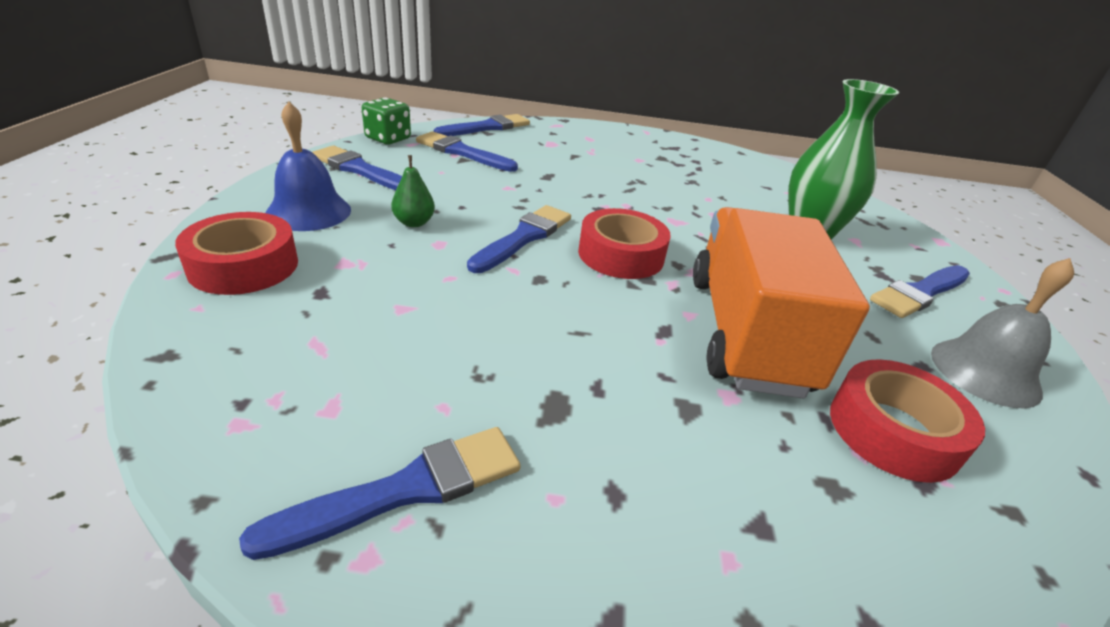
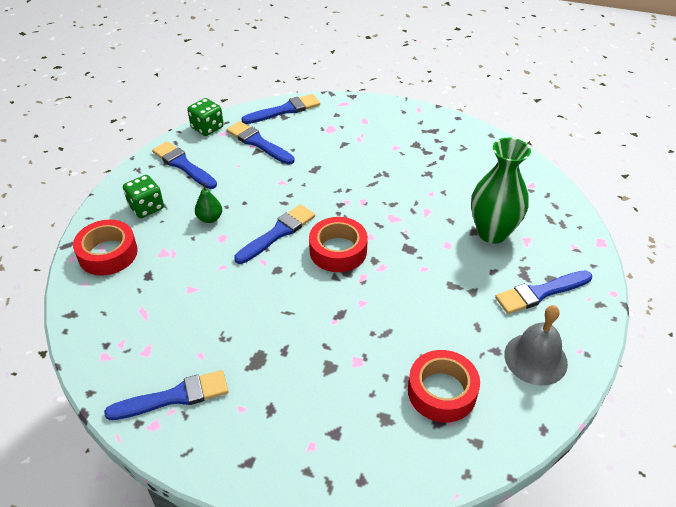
camera: 15 degrees right, 10 degrees up
blue bell [265,102,351,231] -> green dice [123,175,164,218]
orange truck [693,207,870,398] -> none

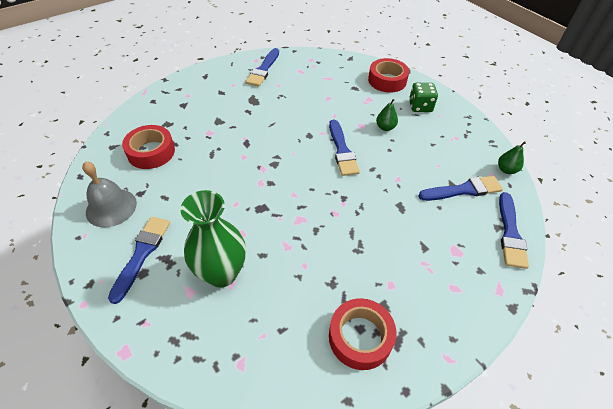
camera: 125 degrees right, 5 degrees up
blue brush [152,141,217,189] -> none
green dice [187,98,224,136] -> green pear [498,141,526,174]
red tape [309,217,368,272] -> red tape moved to [329,298,396,370]

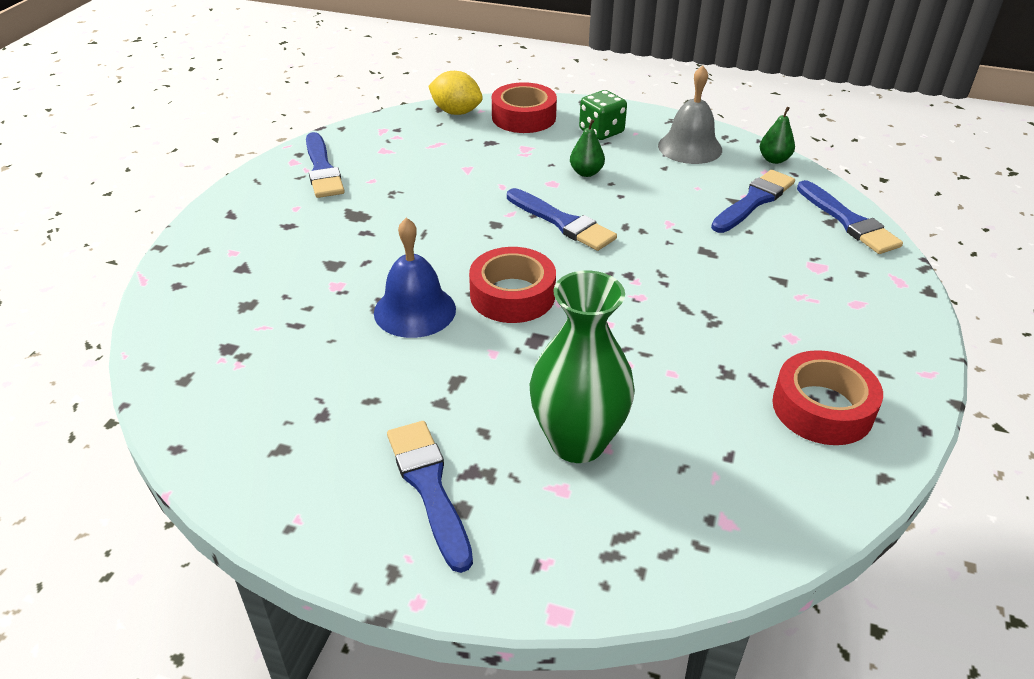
camera: 35 degrees left, 10 degrees down
grey bell [82,161,137,228] -> grey bell moved to [658,65,722,164]
red tape [122,125,175,169] -> red tape moved to [469,247,556,323]
none -> blue bell [374,218,456,338]
none -> yellow lemon [428,71,483,115]

